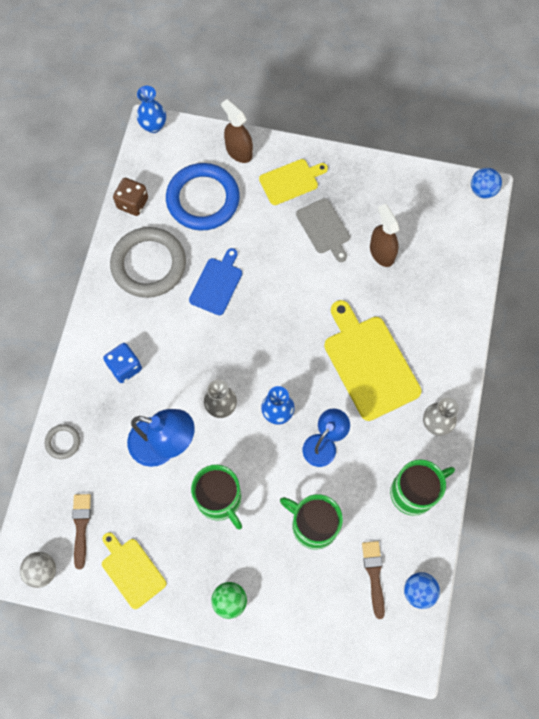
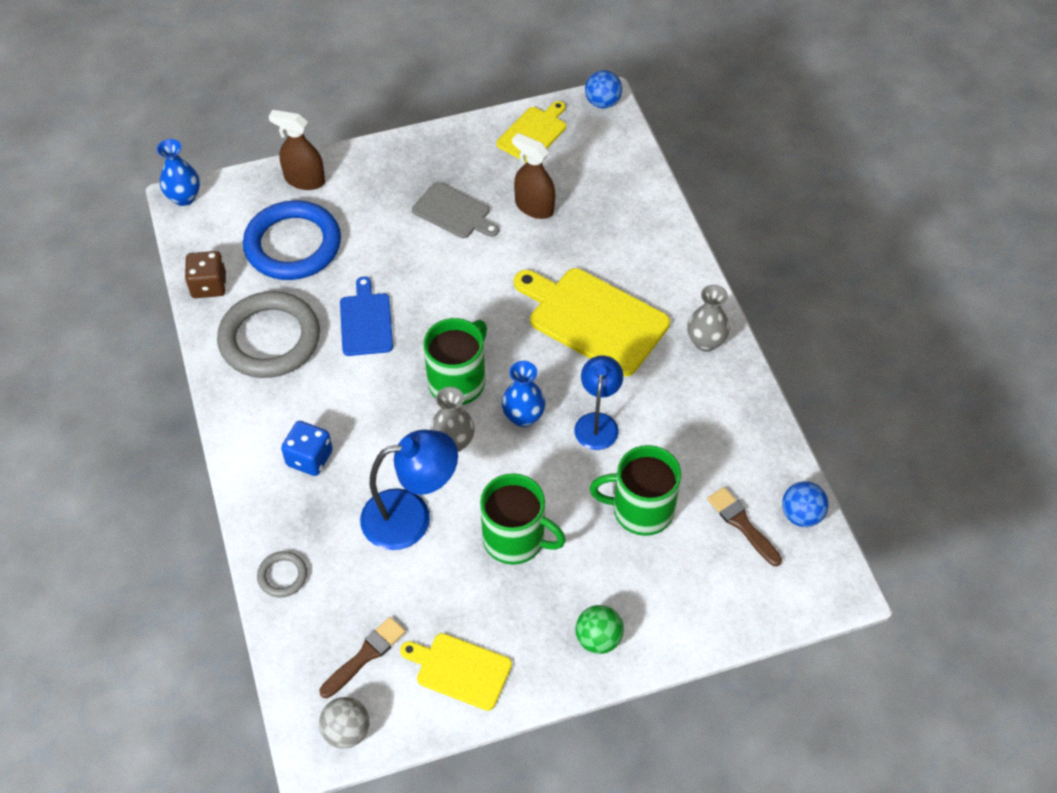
camera: 30 degrees left, 15 degrees down
brown brush [72,494,91,569] -> brown brush turned 75 degrees clockwise [320,617,406,698]
yellow cutting board [259,159,328,205] -> yellow cutting board moved to [496,101,566,162]
green mug [390,460,455,516] -> green mug moved to [423,318,487,405]

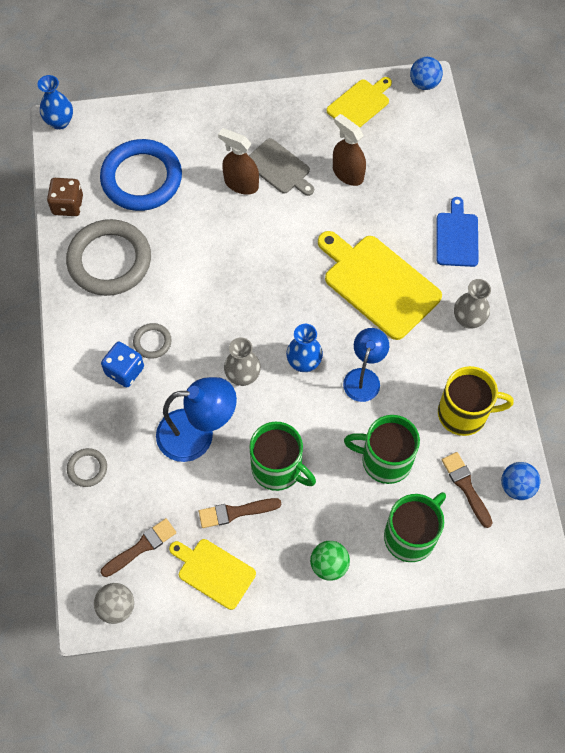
camera: 10 degrees right, 10 degrees up
brown spray bottle [269,110,325,190] -> brown spray bottle moved to [218,128,259,195]
blue cutting board [340,276,393,356] -> blue cutting board moved to [436,197,479,267]
green mug [423,318,487,405] -> green mug moved to [384,492,446,562]
none -> grey ring [133,323,172,359]
none -> brown brush [199,498,281,528]
none -> yellow mug [438,366,514,436]

